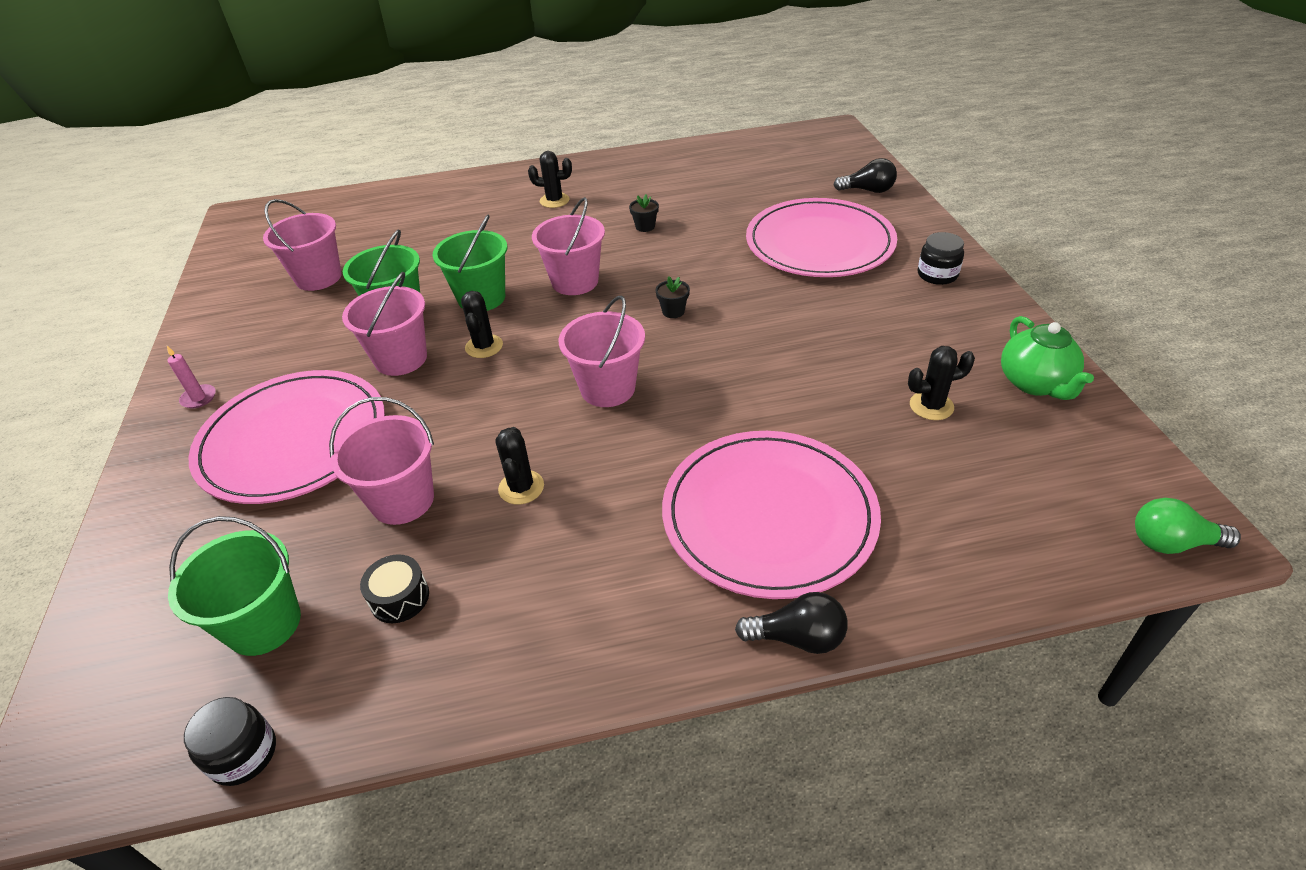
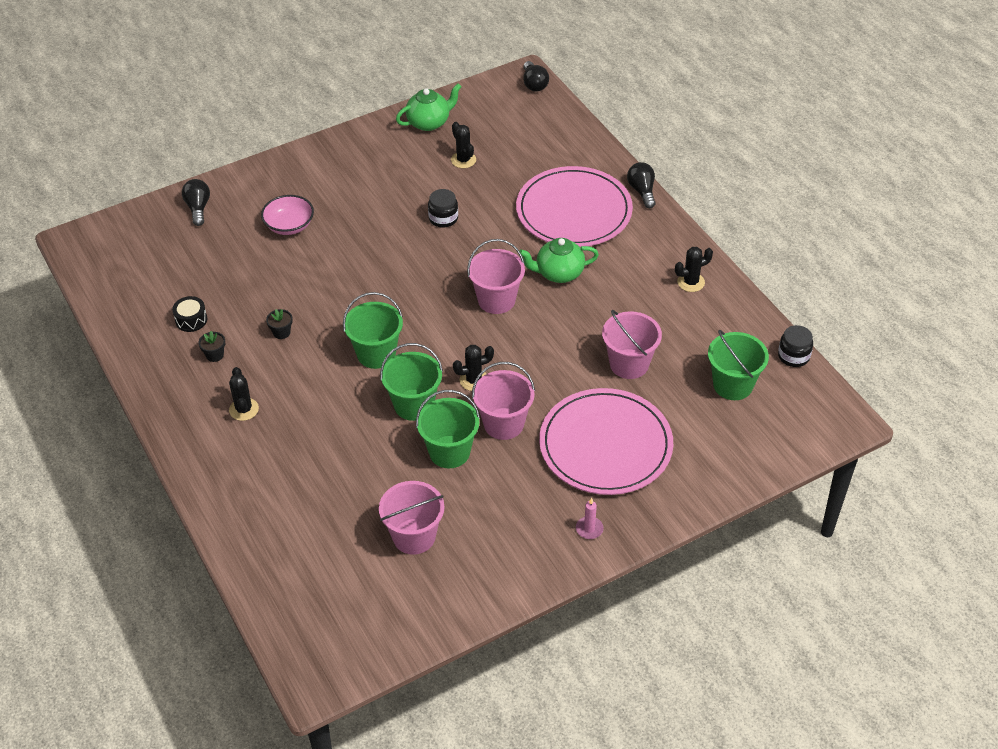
camera: 110 degrees left, 5 degrees up
black drum [360,554,429,623] -> black drum moved to [172,296,207,332]
black cactus [496,427,544,505] -> black cactus moved to [675,247,713,292]
pink bucket [532,197,605,295] -> green bucket [343,292,403,369]
black flower pot [656,276,690,318] -> black flower pot moved to [198,331,225,362]
pink plate [746,198,897,277] -> pink bowl [261,195,314,235]
black jar [918,232,964,285] -> black jar moved to [428,189,458,228]
green light bulb [1135,498,1241,554] -> black light bulb [523,61,549,92]
none -> green teapot [520,238,599,283]

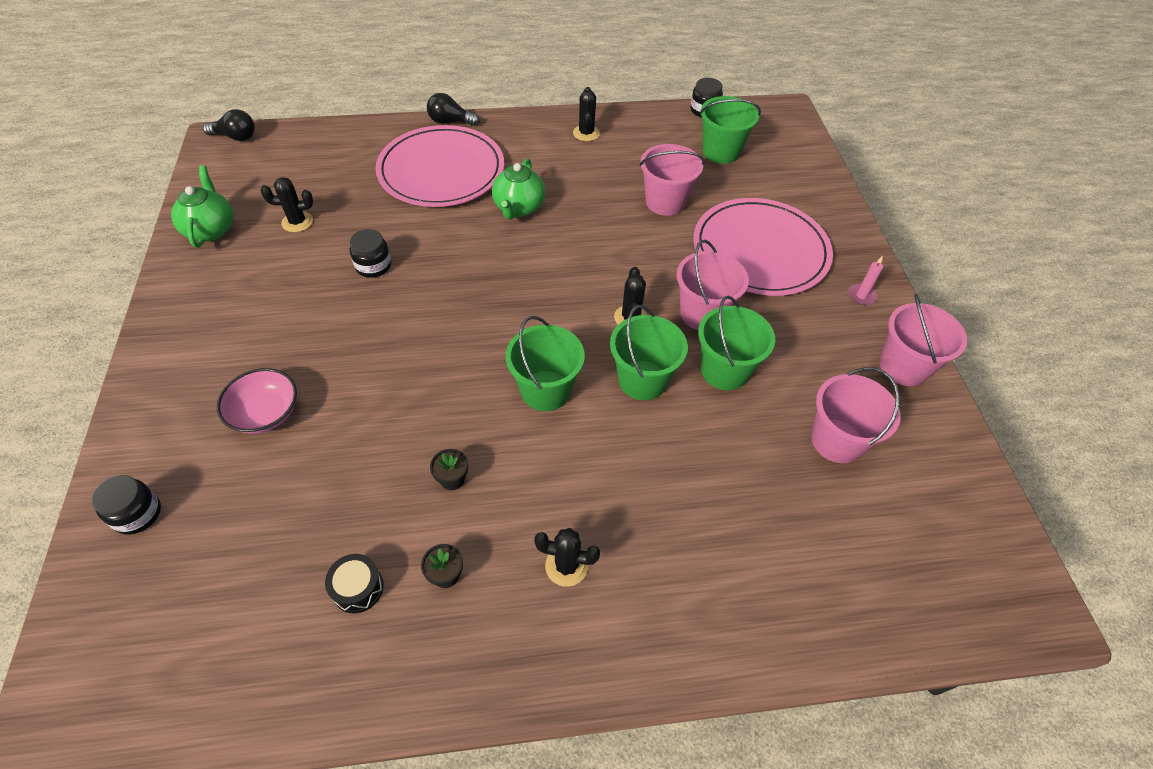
camera: 70 degrees left, 5 degrees up
black light bulb [182,179,210,226] -> black jar [92,475,161,535]
pink bucket [467,239,525,314] -> pink bucket moved to [879,294,967,386]

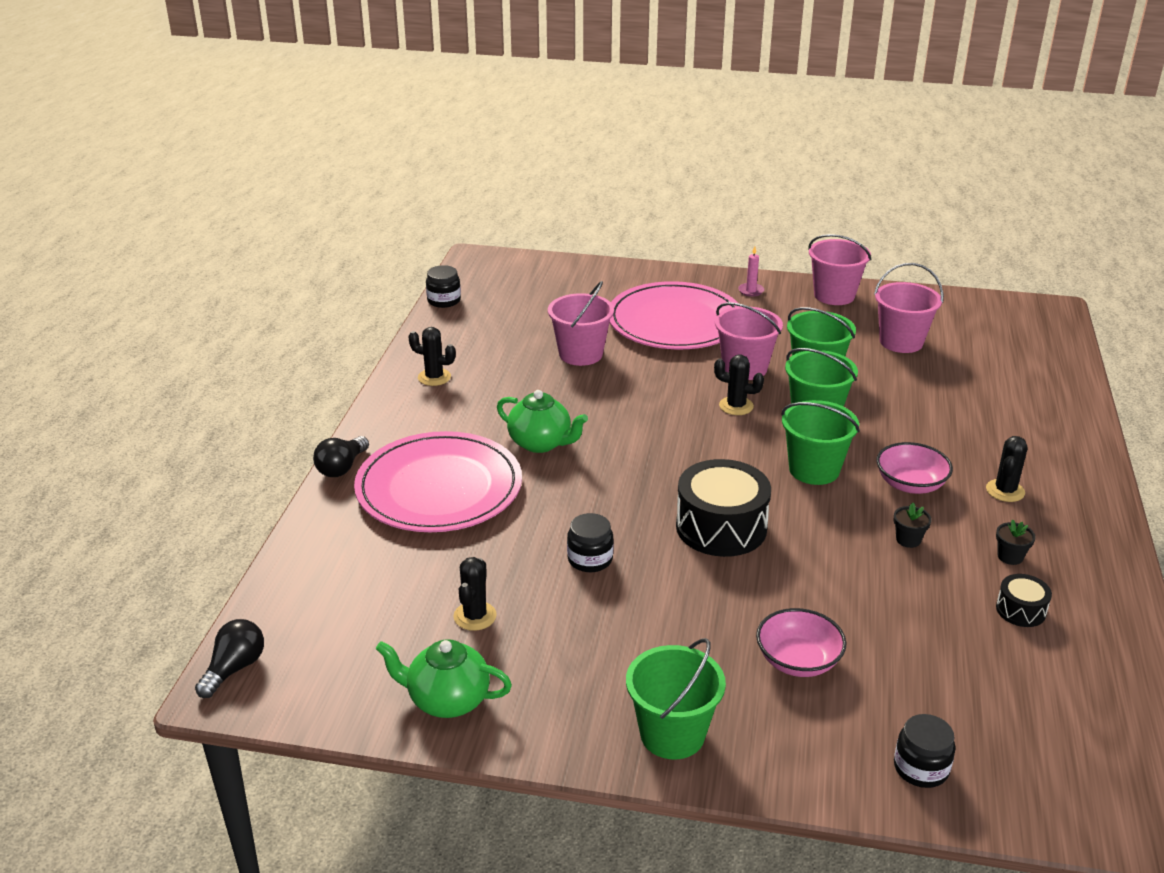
camera: 70 degrees left, 20 degrees down
green bucket [700,96,761,164] -> green bucket moved to [626,638,726,759]
none -> black drum [676,459,771,557]
none -> pink bowl [876,442,953,494]

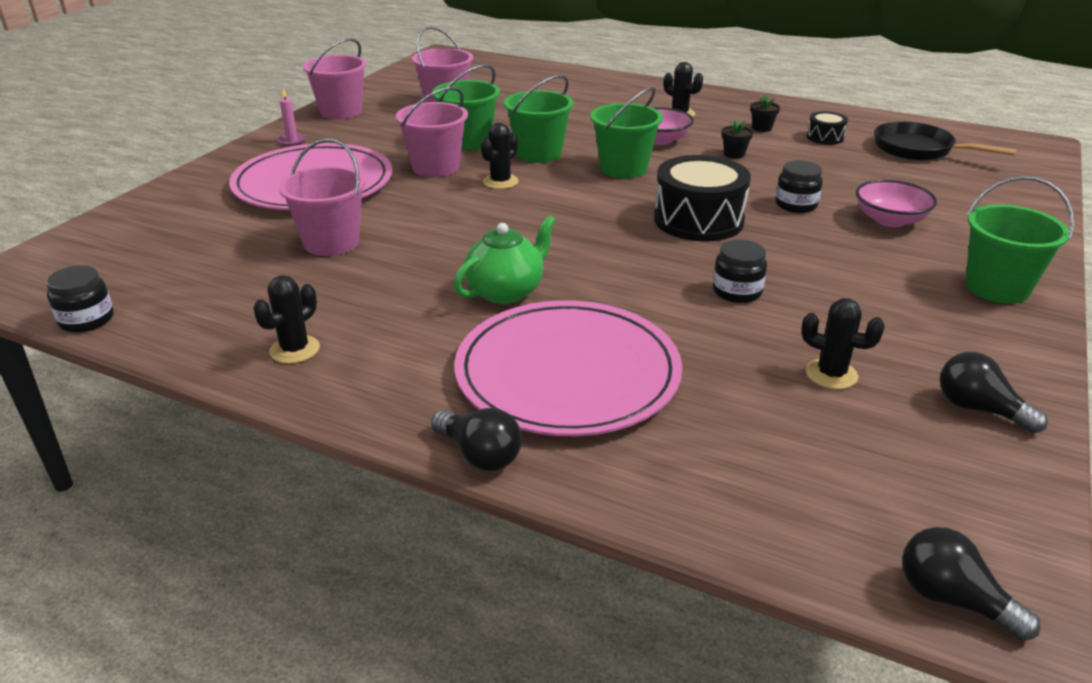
camera: 75 degrees left, 0 degrees up
green teapot [376,639,512,718] -> black light bulb [940,352,1048,433]
black jar [894,714,955,788] -> black jar moved to [775,160,823,213]
none -> black pan [874,121,1017,160]

